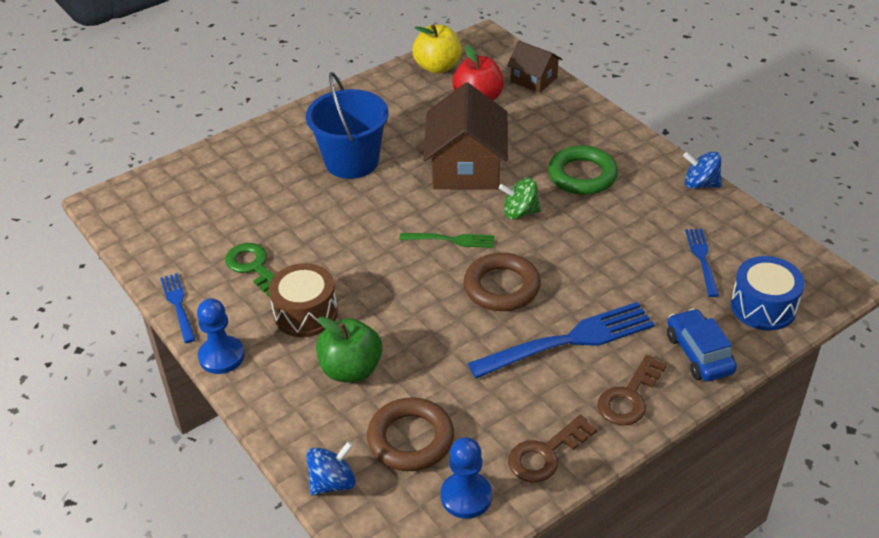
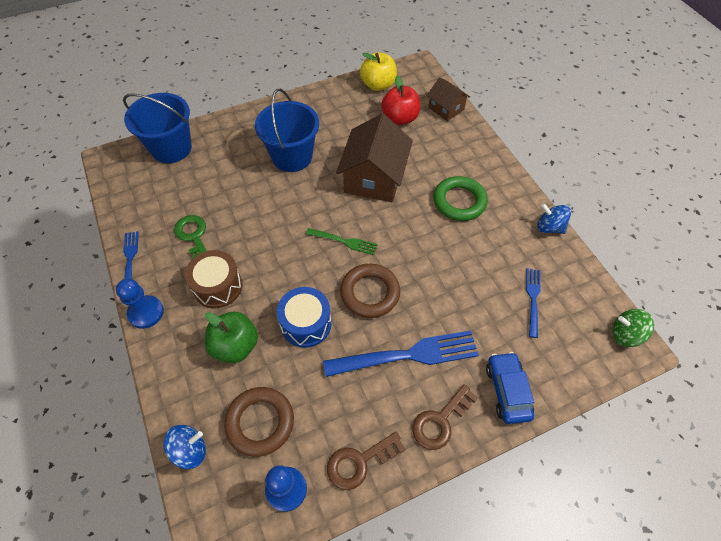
camera: 10 degrees right, 15 degrees up
green spinning top [499,178,541,219] -> green spinning top moved to [612,309,654,347]
blue drum [731,256,805,331] -> blue drum moved to [277,287,331,348]
none -> blue bucket [123,93,192,163]

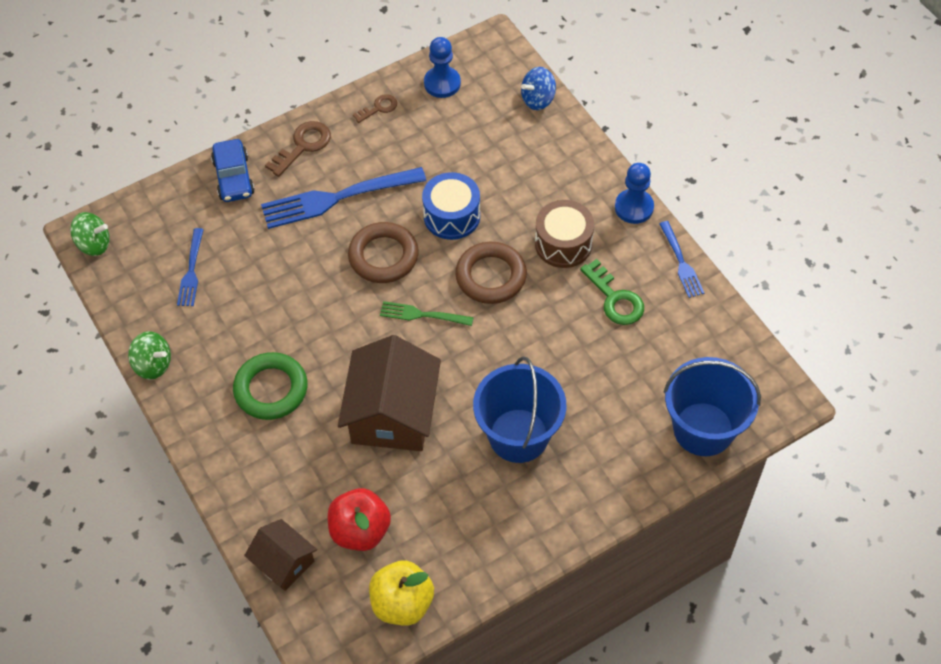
camera: 175 degrees right, 0 degrees up
green apple [205,312,258,363] -> none
brown ring [224,387,294,457] -> brown ring moved to [455,242,527,304]
brown key [327,432,406,490] -> brown key [353,94,397,123], size x0.62
blue spinning top [537,203,571,234] -> green spinning top [128,331,171,379]

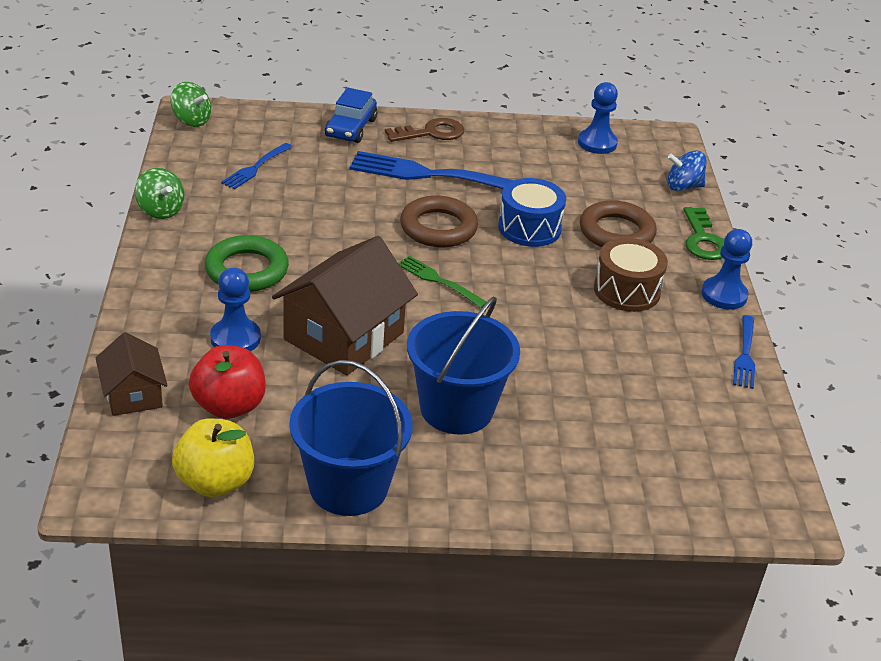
camera: 25 degrees right, 20 degrees down
brown key [353,94,397,123] -> none
brown ring [455,242,527,304] -> brown ring moved to [580,200,657,247]
green key [580,259,644,325] -> green key moved to [683,207,724,260]
blue bucket [664,357,761,456] -> blue bucket moved to [289,360,413,516]
none -> blue pawn [210,268,261,351]

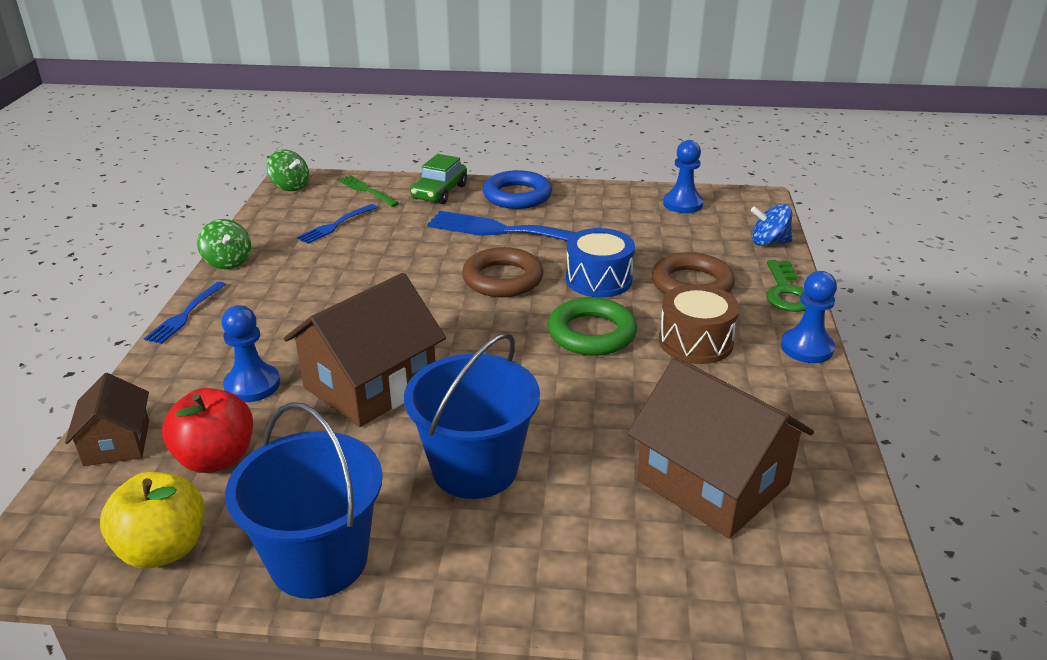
camera: 10 degrees right, 5 degrees down
green ring [205,235,289,292] -> green ring moved to [548,297,637,356]
blue car [325,88,377,143] -> green car [411,154,467,204]
brown key [385,118,464,142] -> blue ring [483,170,552,209]
green fork [398,256,486,308] -> green fork moved to [338,175,399,207]
blue fork [733,315,755,389] -> blue fork moved to [144,282,226,344]
none -> brown house [627,357,814,539]

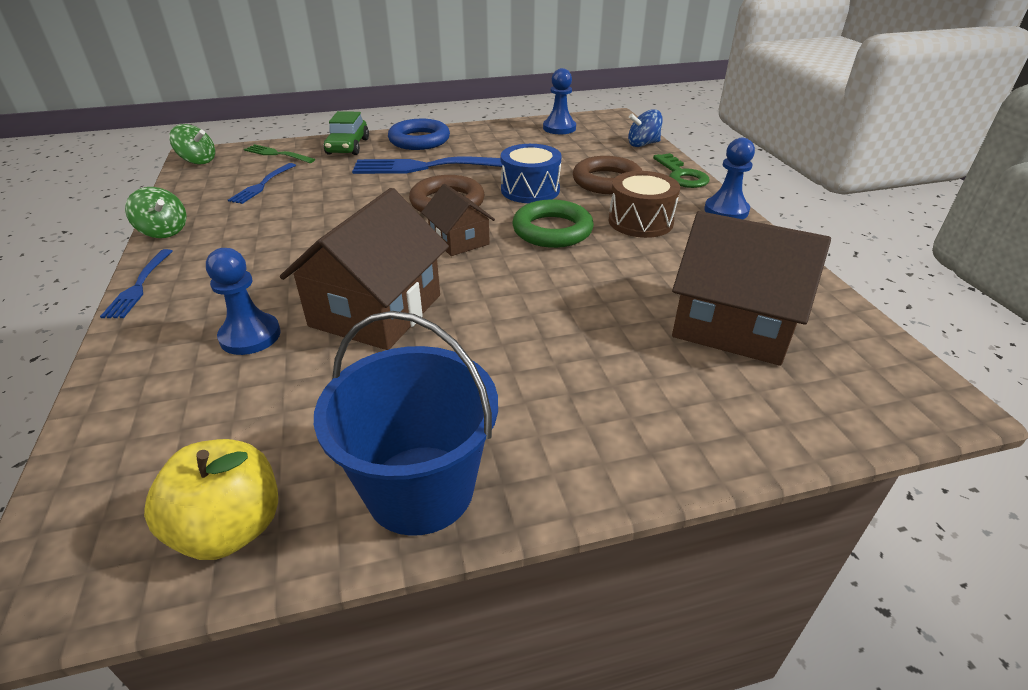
camera: 20 degrees left, 5 degrees up
brown house [65,373,149,466] -> brown house moved to [421,184,495,256]
red apple [162,388,253,473] -> none
blue bucket [404,333,540,499] -> none

